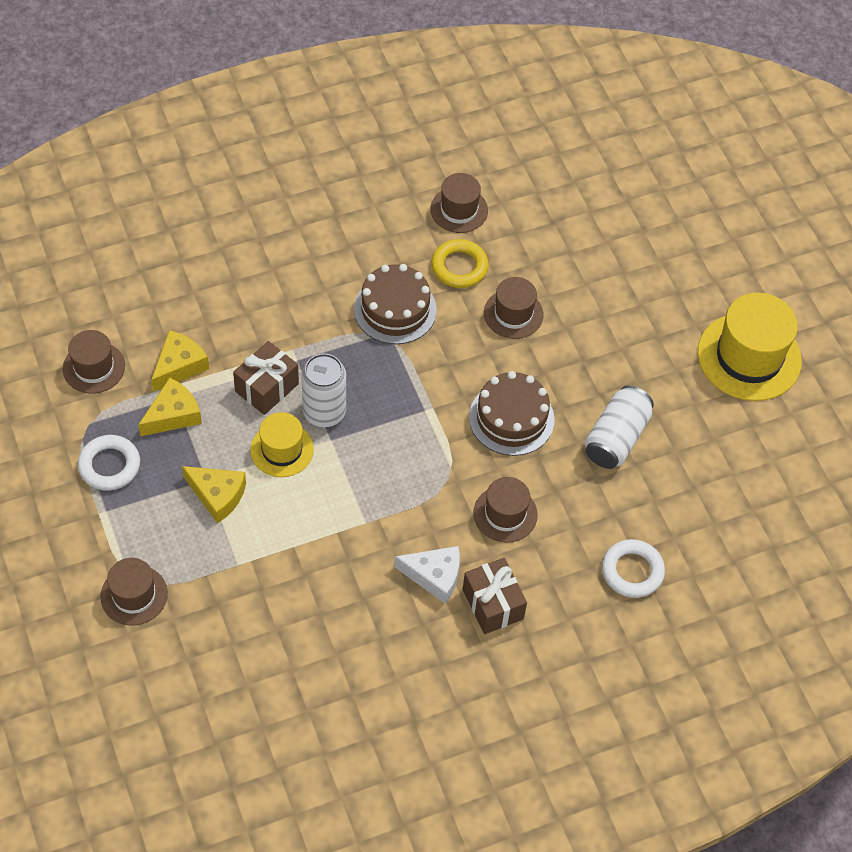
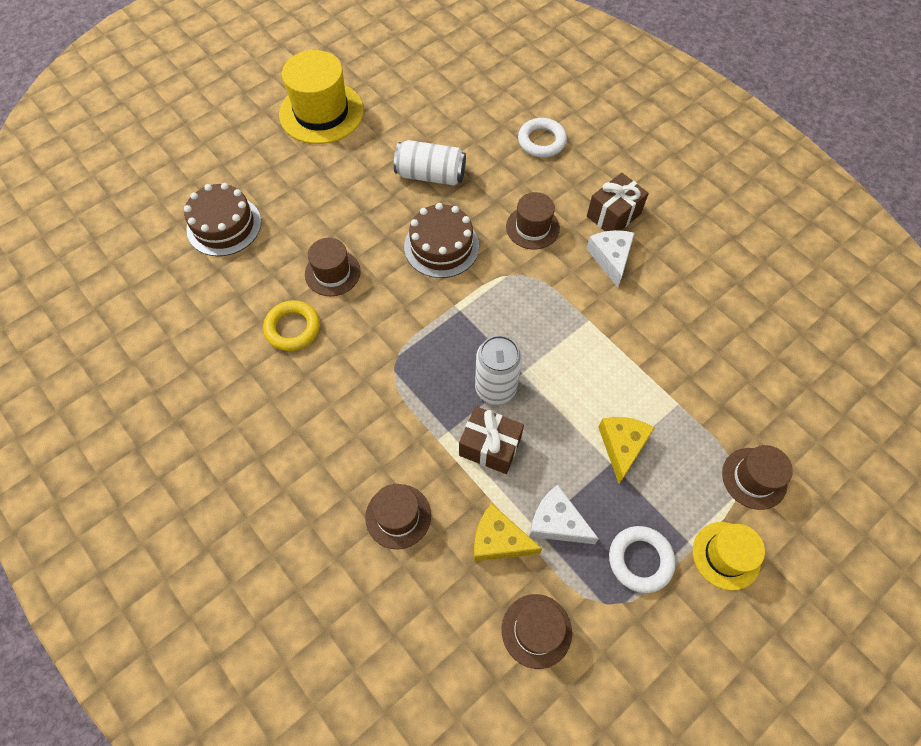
camera: 105 degrees left, 5 degrees up
yellow cheese [138,378,202,436] -> white cheese [529,485,599,544]
yellow hat [250,412,314,477] -> yellow hat moved to [693,522,765,591]
brown cake [354,264,437,344] -> brown cake moved to [184,183,261,256]
brown hat [430,173,488,233] -> brown hat moved to [365,484,431,549]

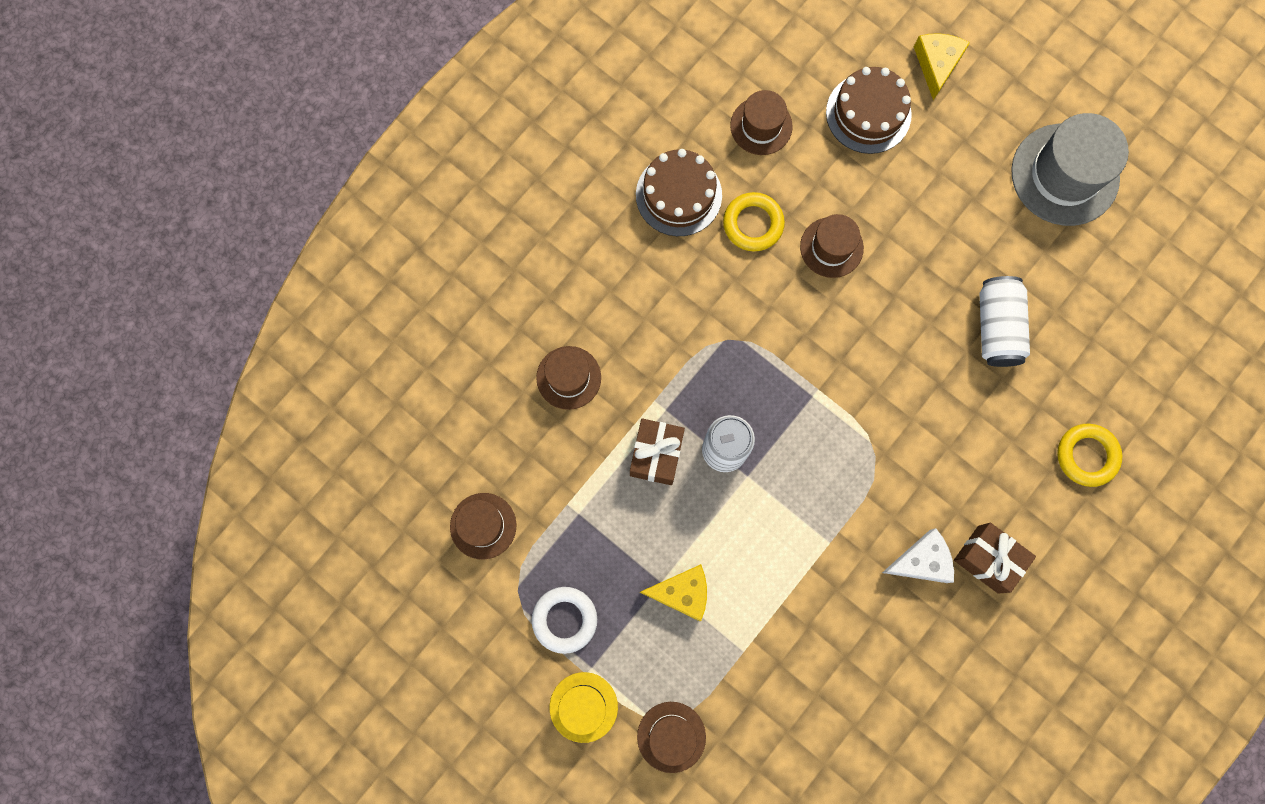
camera: 80 degrees right, 15 degrees up
yellow hat [279,50,364,144] -> grey hat [1011,113,1129,226]
brown cake [404,203,479,278] -> brown cake moved to [636,149,722,236]
yellow cheese [474,503,542,561] -> yellow cheese moved to [914,33,970,100]
brown hat [506,192,560,250] -> brown hat moved to [730,90,793,155]
white ring [518,118,567,157] -> yellow ring [1057,424,1122,487]
white cheese [529,485,599,544] -> none

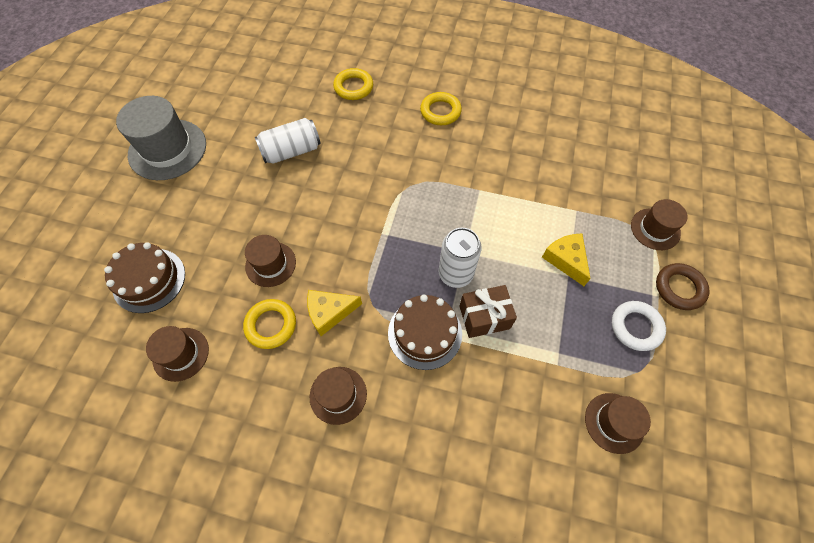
camera: 115 degrees left, 15 degrees down
brown hat [536,346,601,410] -> brown hat moved to [309,367,367,425]
yellow hat [550,672,618,743] -> brown ring [656,263,710,310]
brown cake [636,149,722,236] -> brown cake moved to [388,295,462,370]
white cheese [882,528,954,583] -> none
yellow cheese [914,33,970,100] -> yellow cheese moved to [307,290,362,336]
brown gift [954,523,1036,594] -> yellow ring [420,92,462,125]

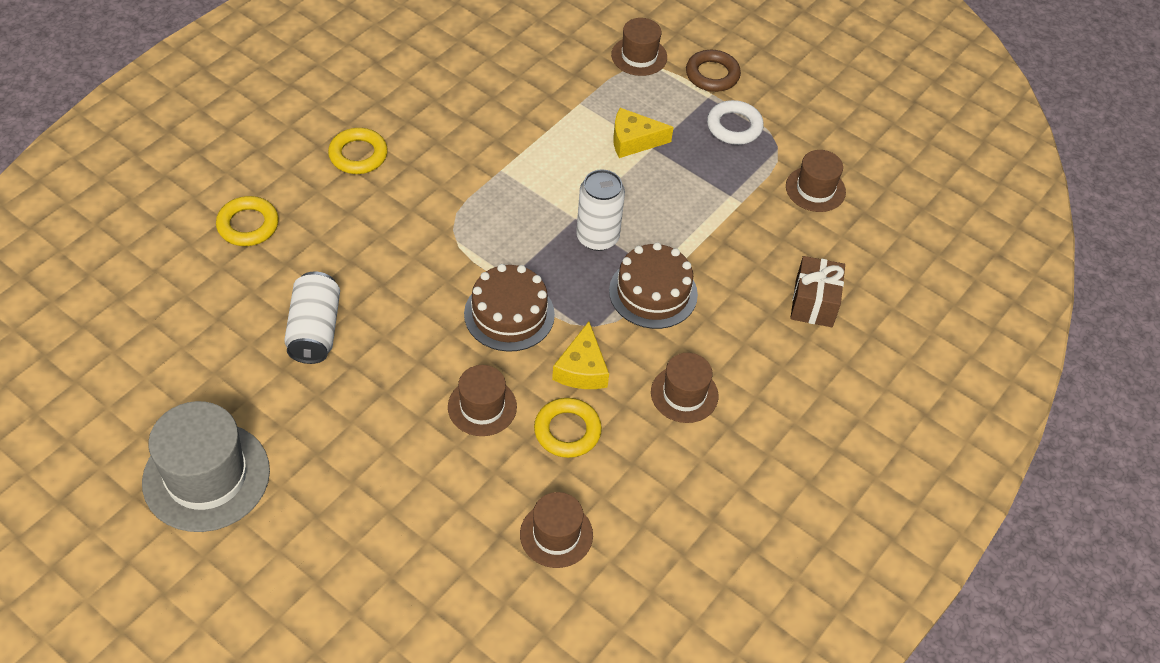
camera: 70 degrees left, 10 degrees down
brown cake [104,242,185,313] -> brown cake moved to [464,264,555,352]
brown gift [459,285,517,338] -> brown gift moved to [790,256,845,327]

